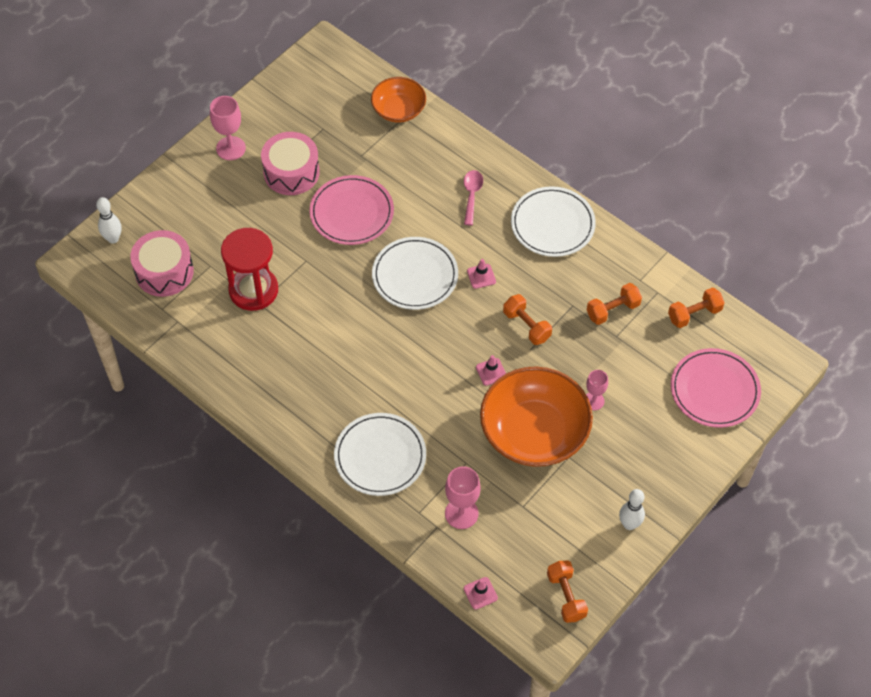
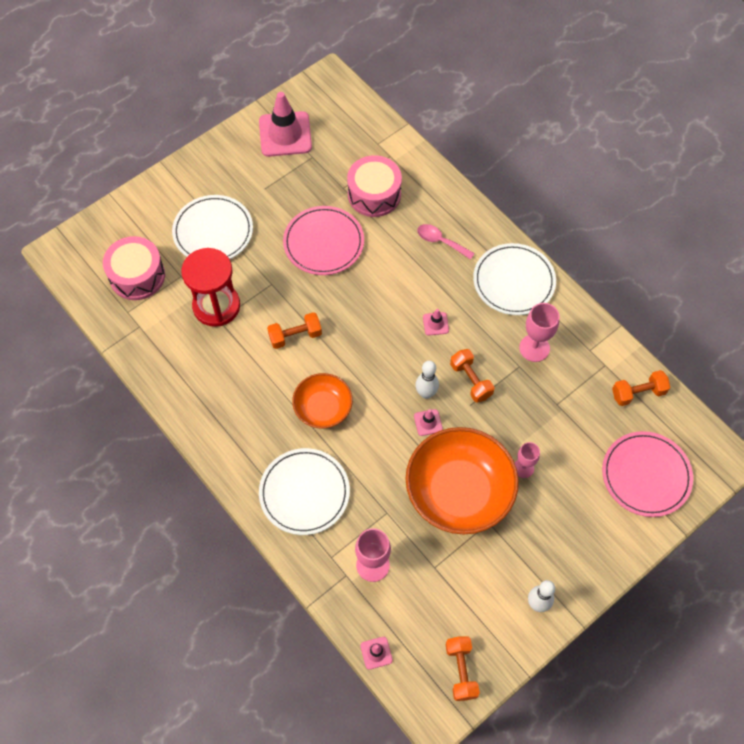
camera: 10 degrees right, 5 degrees up
white bowling pin [96,197,122,244] -> white bowling pin moved to [416,361,439,399]
pink goblet [210,96,246,160] -> pink goblet moved to [519,303,559,362]
pink drum [261,132,320,195] -> pink drum moved to [347,155,402,217]
orange bowl [371,77,426,123] -> orange bowl moved to [292,373,353,429]
white plate [372,237,458,310] -> white plate moved to [172,195,253,259]
pink spoon [464,170,483,226] -> pink spoon turned 75 degrees counterclockwise [417,224,475,260]
orange dumbbell [587,283,642,325] -> orange dumbbell moved to [267,312,322,349]
none -> pink traffic cone [259,92,312,157]

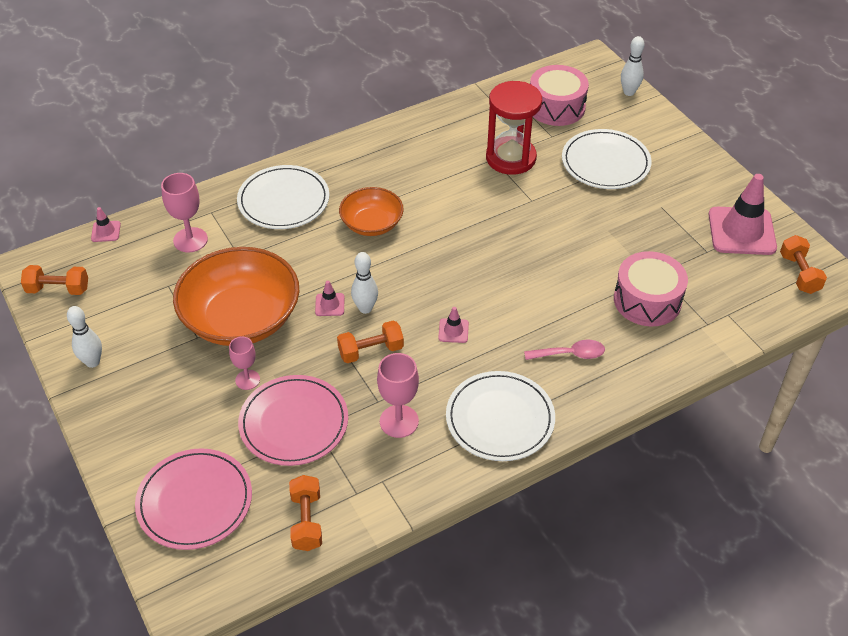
camera: 100 degrees right, 15 degrees down
orange dumbbell [267,312,322,349] -> orange dumbbell moved to [780,235,827,294]
pink plate [283,206,364,275] -> pink plate moved to [238,375,348,466]
pink spoon [417,224,475,260] -> pink spoon turned 45 degrees clockwise [524,340,605,360]
none -> white bowling pin [621,36,644,96]

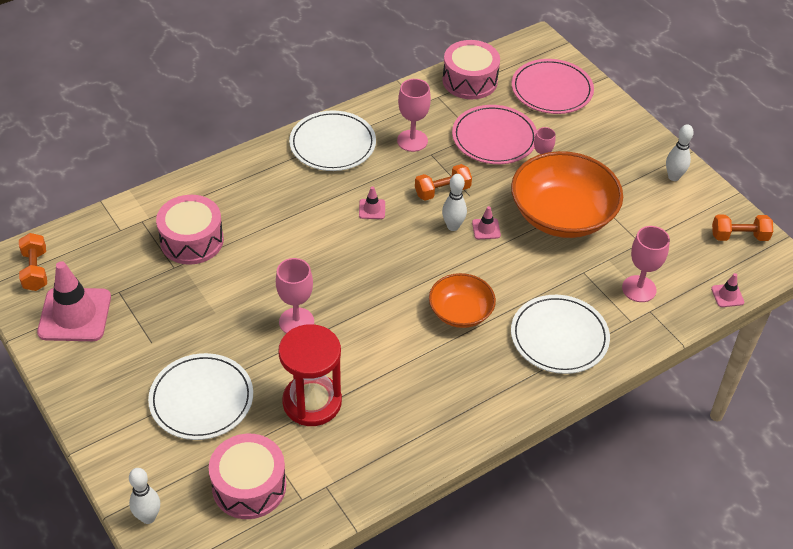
camera: 175 degrees right, 0 degrees up
orange dumbbell [289,475,322,551] -> pink drum [442,40,500,99]
pink spoon [524,340,605,360] -> none
none -> pink goblet [276,258,314,333]

